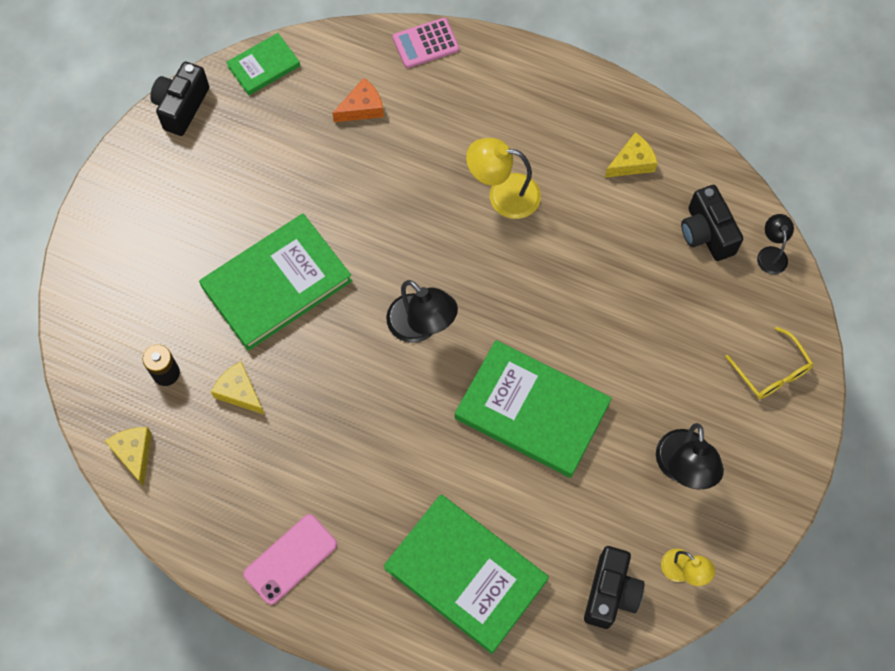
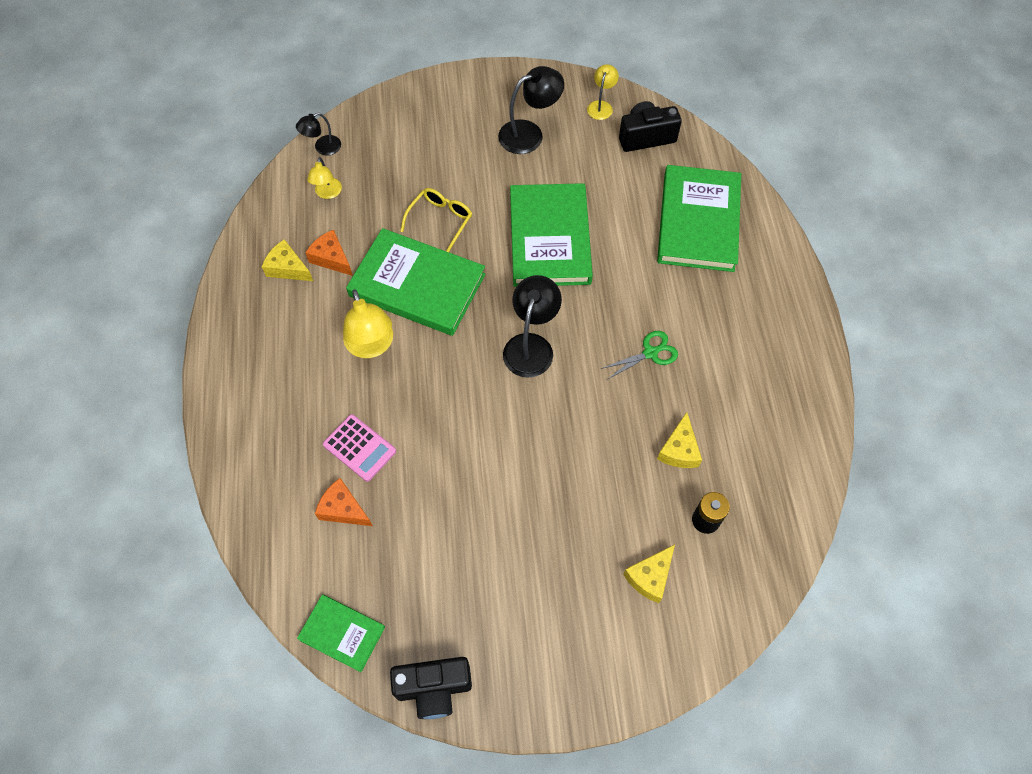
camera: 120 degrees left, 5 degrees down
yellow cheese [105,427,152,486] -> yellow cheese moved to [623,544,675,603]
green book [199,214,352,351] -> green book moved to [346,228,486,336]
pink phone [243,514,337,605] -> none
pink calculator [393,18,459,68] -> pink calculator moved to [323,414,396,482]
black camera [681,185,743,261] -> yellow lamp [307,157,342,199]
yellow glasses [725,326,813,399] -> yellow glasses moved to [400,188,472,252]
none -> orange cheese [305,230,353,276]
none -> green scissors [601,331,678,379]

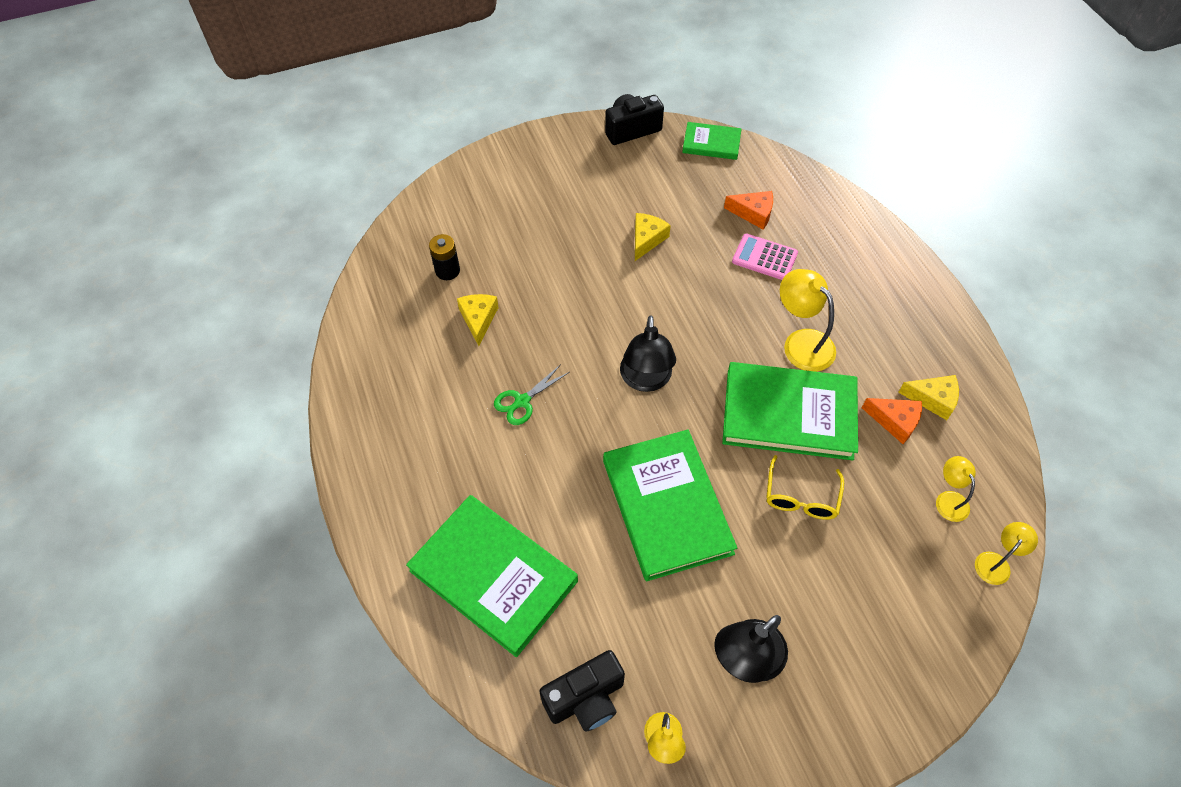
camera: 165 degrees right, 5 degrees down
black lamp [296,113,341,156] -> yellow lamp [975,522,1038,585]
yellow cheese [623,544,675,603] -> yellow cheese moved to [635,213,671,261]
green book [657,165,741,272] -> green book turned 45 degrees counterclockwise [406,495,578,657]

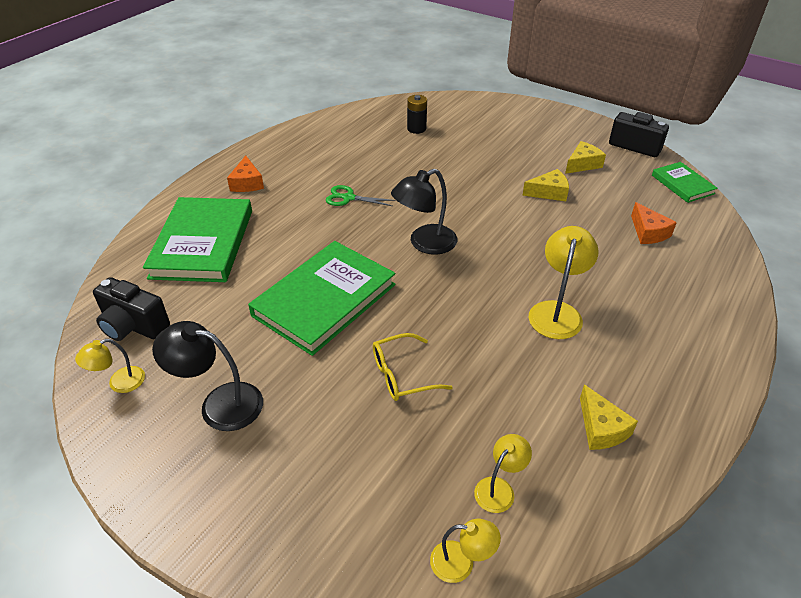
camera: 55 degrees right, 15 degrees down
yellow cheese [457,294,499,346] -> yellow cheese moved to [565,141,606,174]
green book [722,362,858,460] -> none
pink calculator [732,233,798,280] -> none
orange cheese [862,398,922,444] -> orange cheese moved to [227,155,264,192]

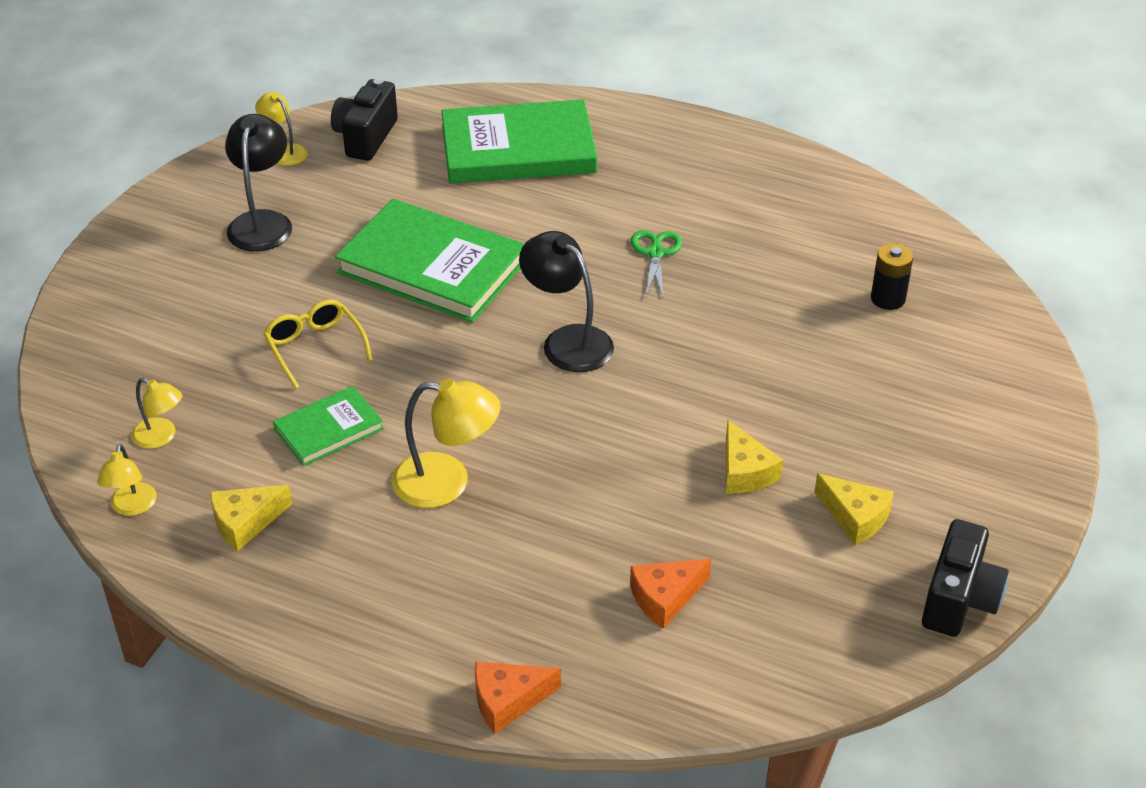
camera: 80 degrees right, 0 degrees up
orange cheese [227,155,264,192] -> orange cheese moved to [475,662,561,734]
yellow lamp [430,519,501,583] -> yellow lamp moved to [97,444,157,516]
green book [652,162,718,203] -> green book moved to [273,386,384,466]

